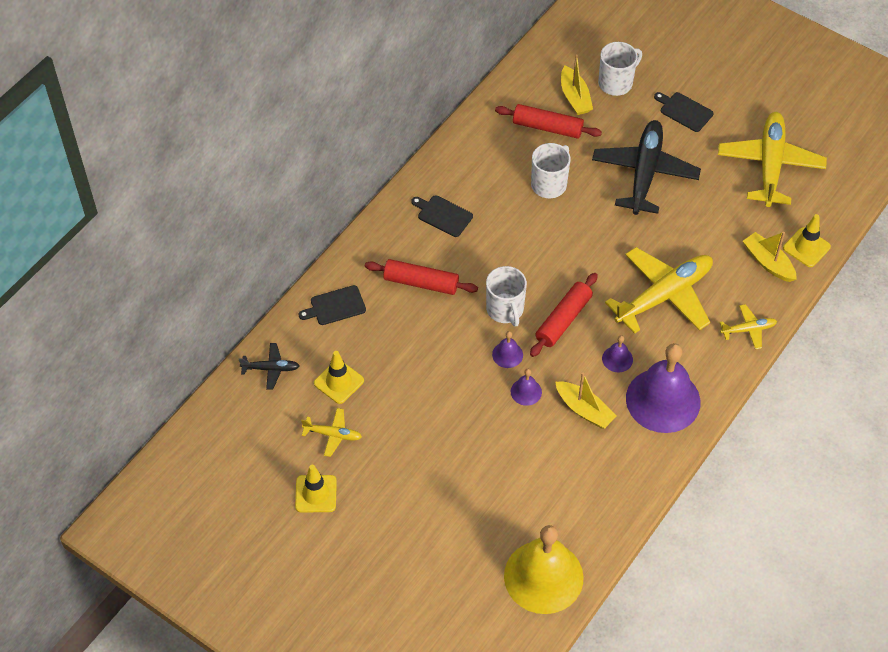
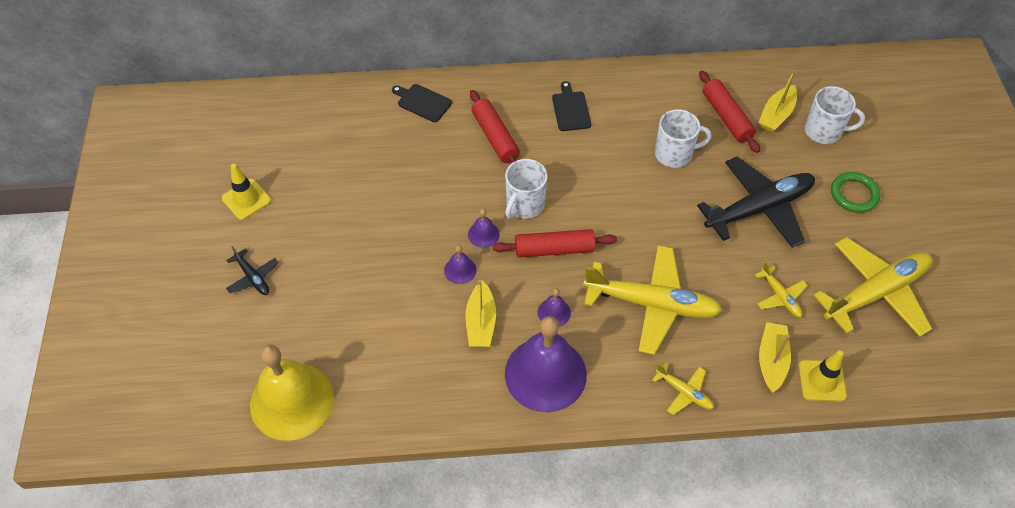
camera: 50 degrees right, 0 degrees up
black plane [239,343,300,390] -> black plane moved to [226,246,279,295]
yellow plane [301,408,362,457] -> yellow plane moved to [755,262,808,318]
yellow traffic cone [314,351,364,404] -> none
black cutting board [654,92,713,132] -> green ring [831,172,881,213]

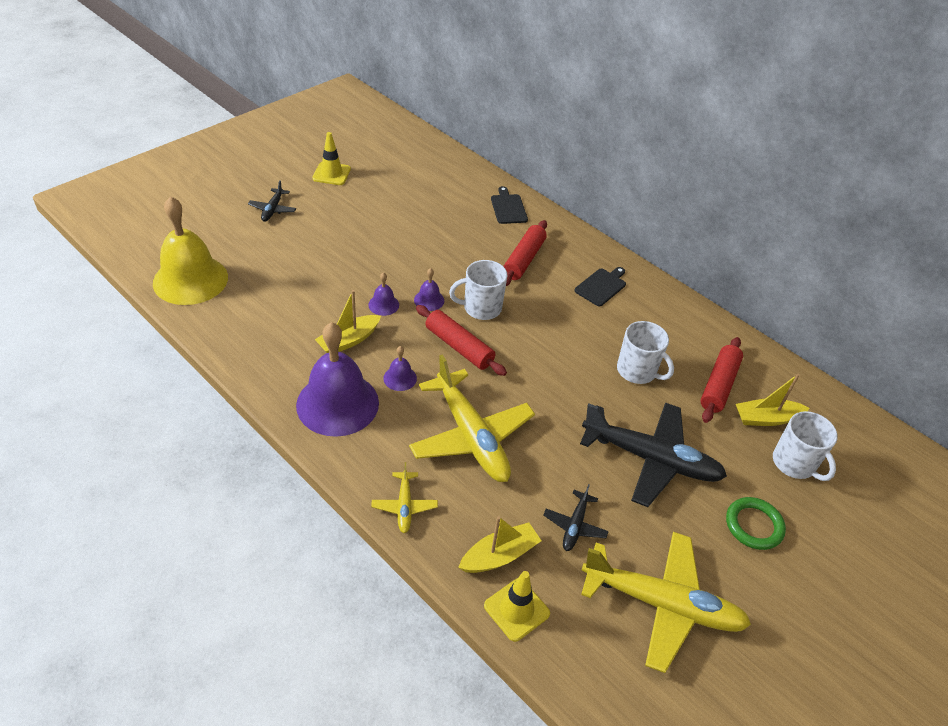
camera: 45 degrees right, 10 degrees down
yellow plane [755,262,808,318] -> black plane [544,484,609,551]

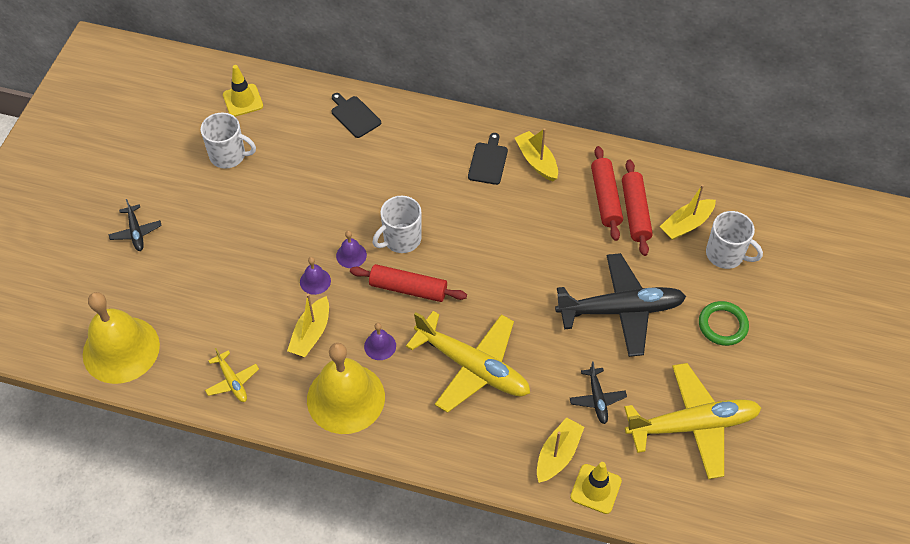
camera: 25 degrees left, 10 degrees up
purple bell [296,322,379,437] -> yellow bell [307,343,385,434]
yellow traffic cone [312,132,351,185] -> yellow traffic cone moved to [223,65,263,117]
yellow plane [371,462,438,533] -> yellow plane moved to [205,348,259,402]
red rolling pin [503,220,547,286] -> red rolling pin moved to [591,146,623,241]
white mug [617,321,674,384] -> white mug moved to [201,112,256,169]
none -> yellow boat [515,128,558,181]

